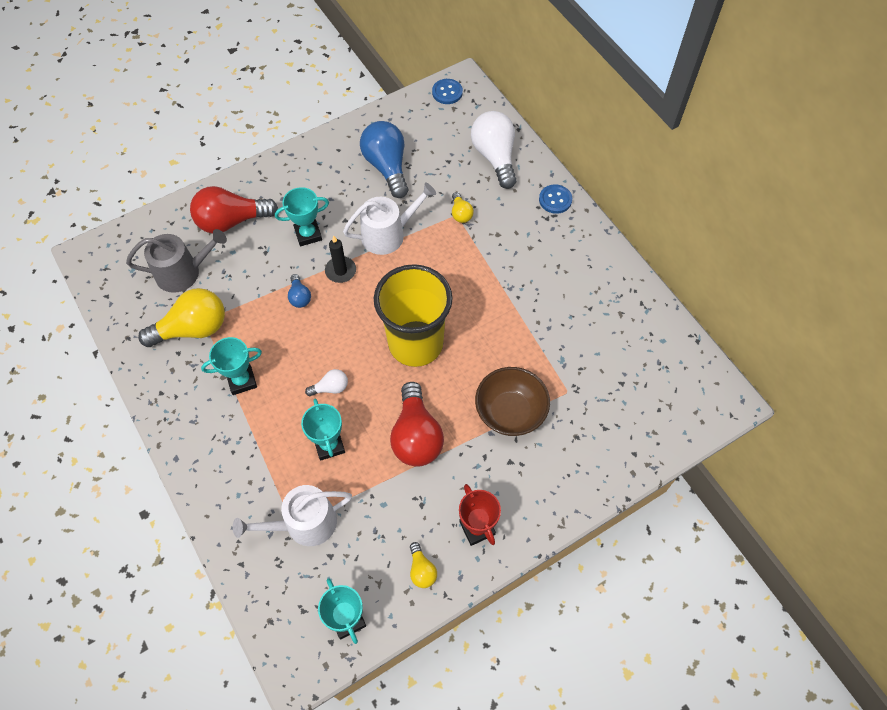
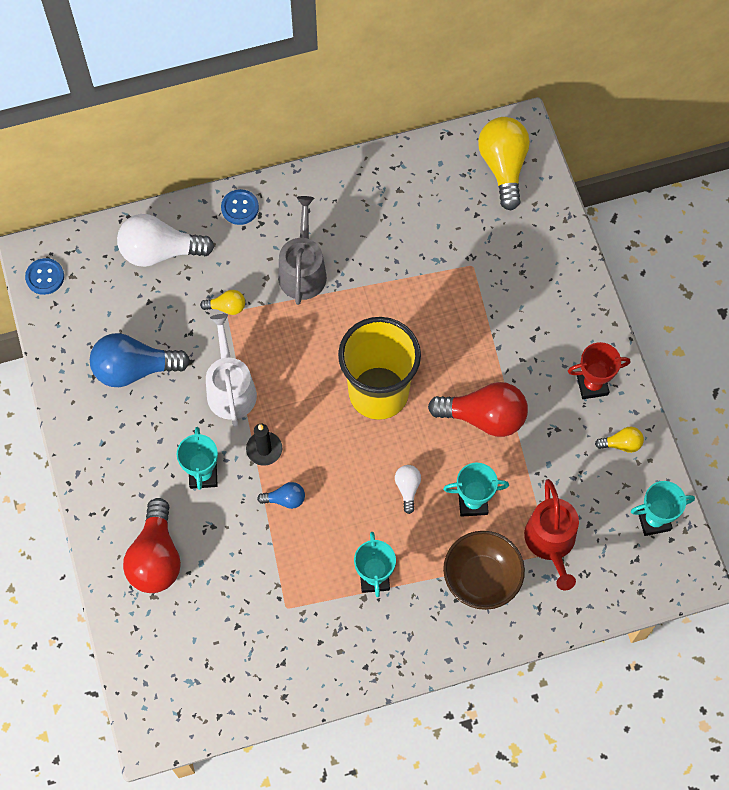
camera: 75 degrees left, 5 degrees up
grey watering can [126,229,227,293] -> grey watering can moved to [278,196,327,305]
yellow light bulb [138,288,225,347] -> yellow light bulb moved to [478,117,530,211]
white watering can [233,485,352,546] -> red watering can [524,479,579,590]
brown bowl [475,367,550,436] -> brown bowl moved to [443,531,525,610]

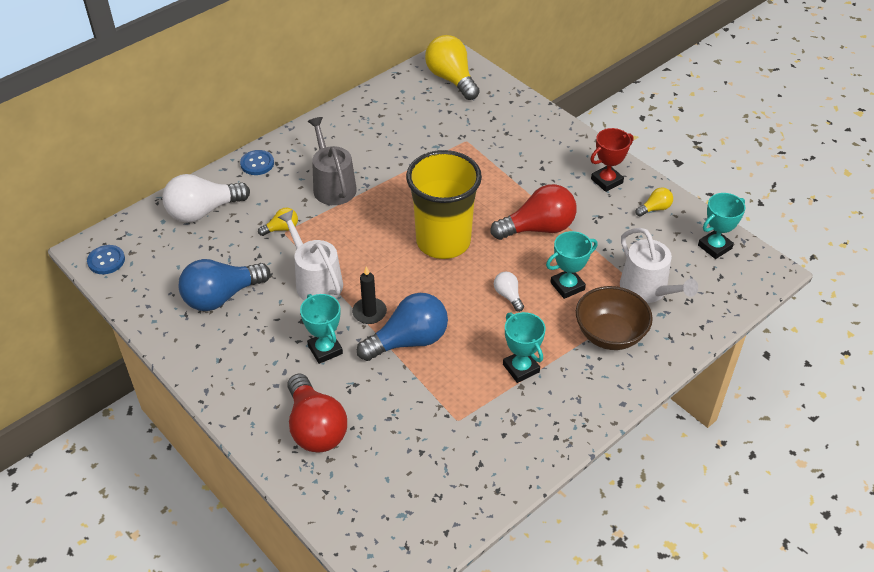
camera: 25 degrees left, 20 degrees down
blue light bulb [257,482,305,509] -> blue light bulb [357,293,448,361], size x2.09
red watering can [524,479,579,590] -> white watering can [620,228,698,303]

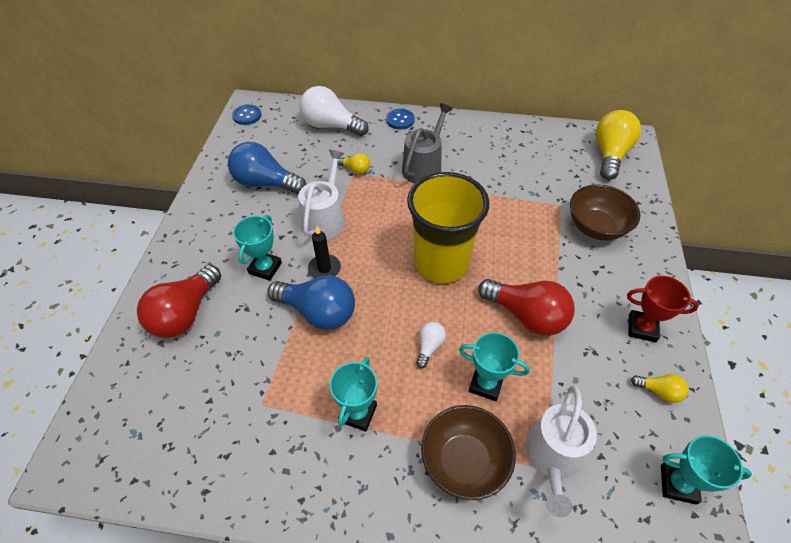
camera: 50 degrees right, 5 degrees up
none -> brown bowl [570,185,641,241]

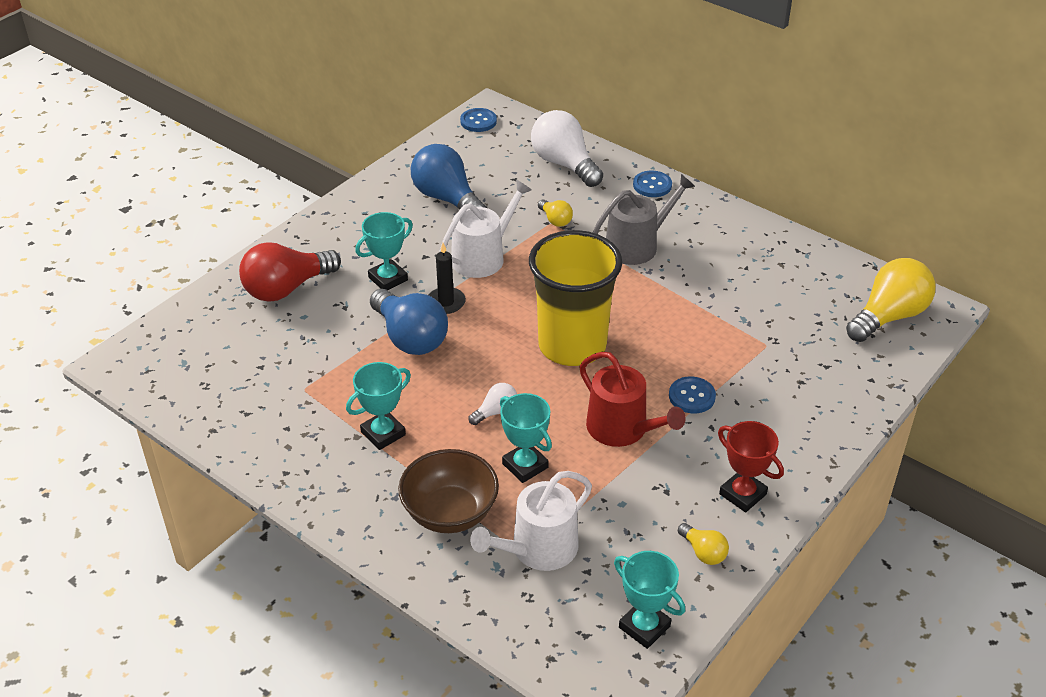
camera: 30 degrees right, 10 degrees down
red light bulb [478,279,575,336] -> red watering can [580,352,686,447]
brown bowl [570,185,641,241] -> none
none -> blue button [669,377,716,413]

